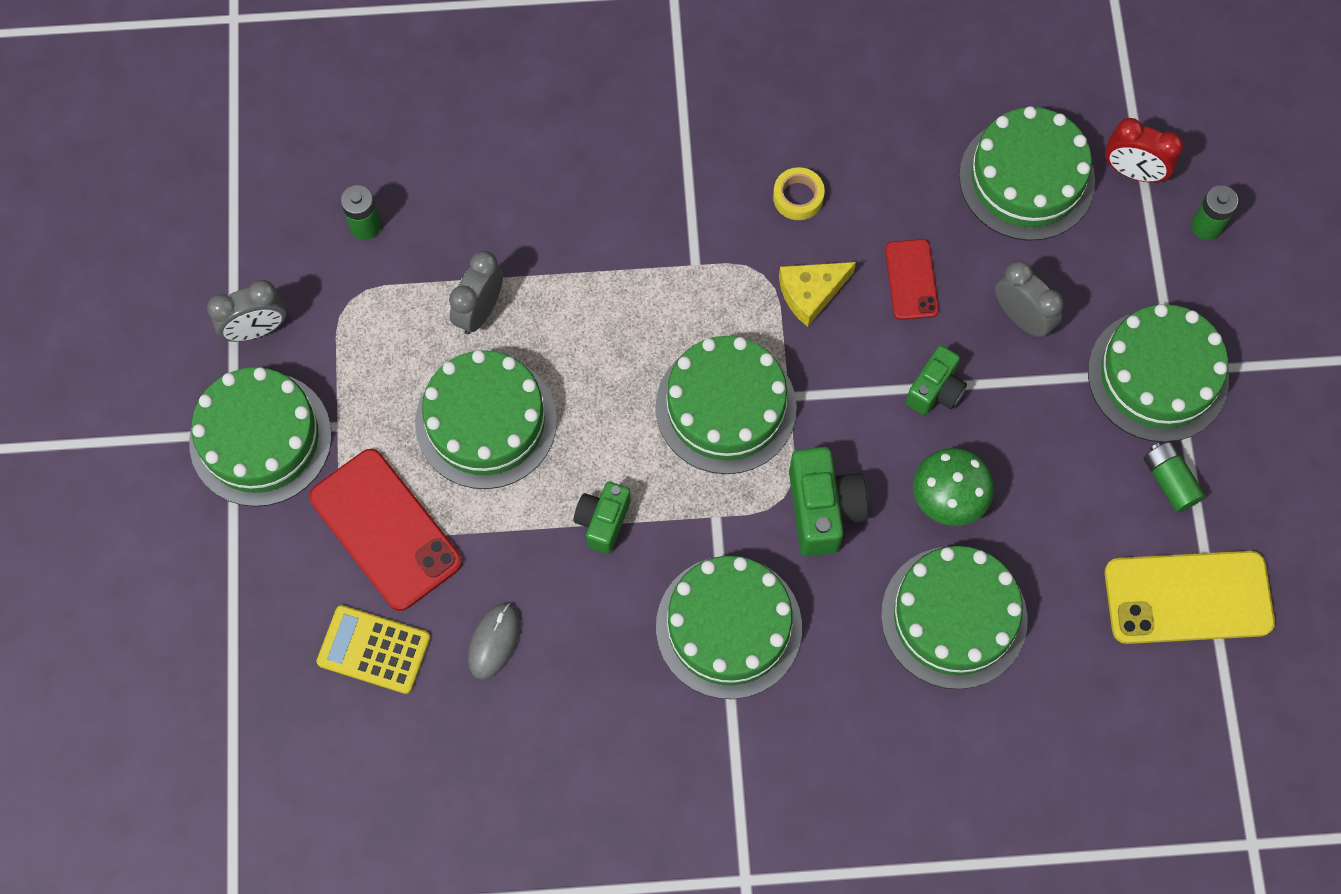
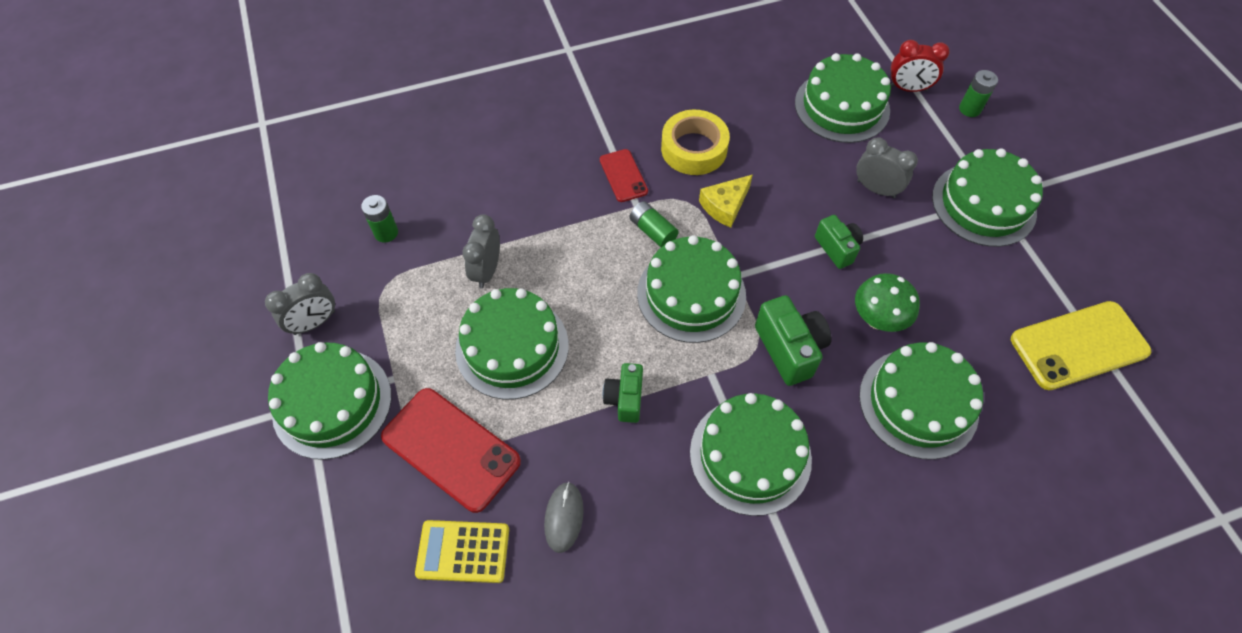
camera: 15 degrees left, 10 degrees down
yellow tape [773,167,825,220] -> yellow tape [661,110,730,175], size x1.82
red phone [885,239,939,320] -> red phone moved to [600,149,648,202]
green camera [906,345,967,415] -> green camera turned 45 degrees counterclockwise [815,215,863,269]
green battery [1143,441,1206,513] -> green battery moved to [629,201,679,247]

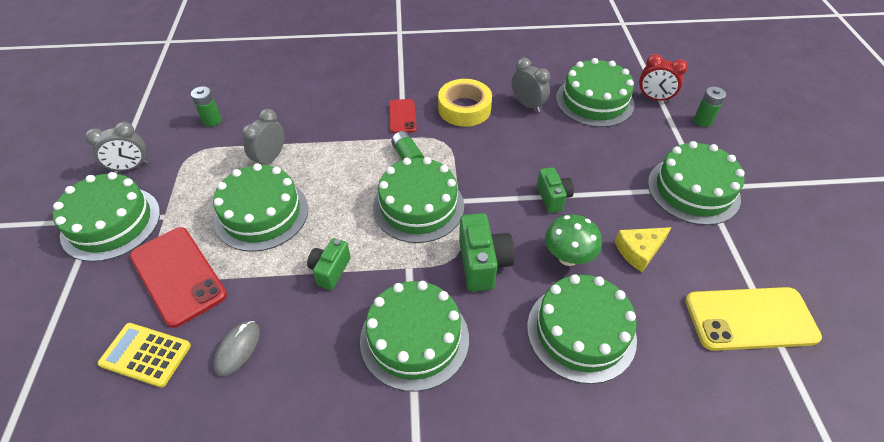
camera: 15 degrees right, 10 degrees down
yellow cheese [699,174,753,228] -> yellow cheese moved to [615,227,672,272]
grey clock [856,137,918,198] -> grey clock moved to [512,58,550,112]

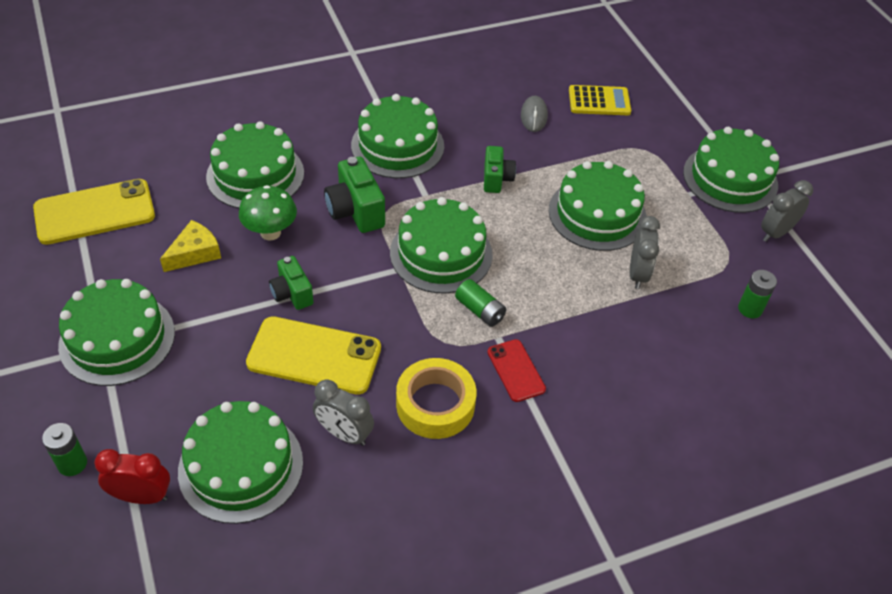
camera: 160 degrees right, 0 degrees up
red phone [130,227,227,328] -> none
none -> yellow phone [246,316,381,395]

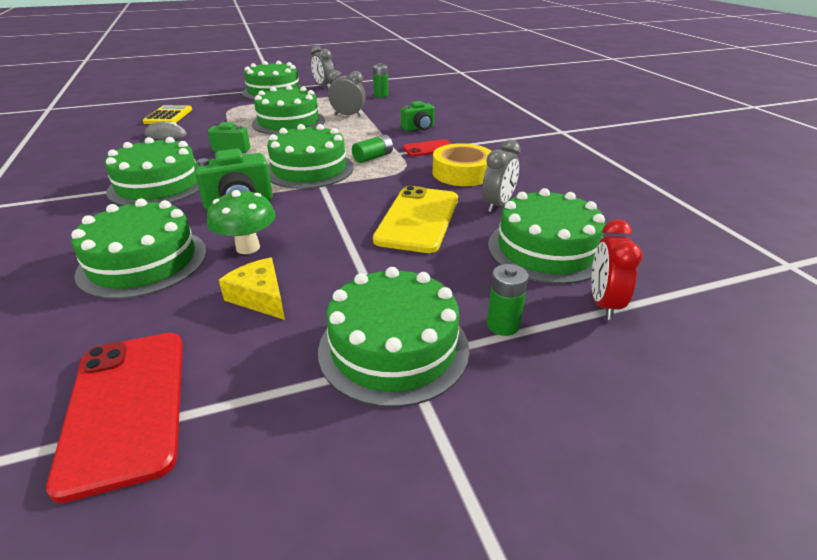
camera: 85 degrees left, 15 degrees down
yellow phone [33,179,155,245] -> red phone [46,333,183,503]
green battery [42,423,87,476] -> green battery moved to [487,264,528,336]
green camera [269,256,314,310] -> green camera moved to [401,101,434,131]

